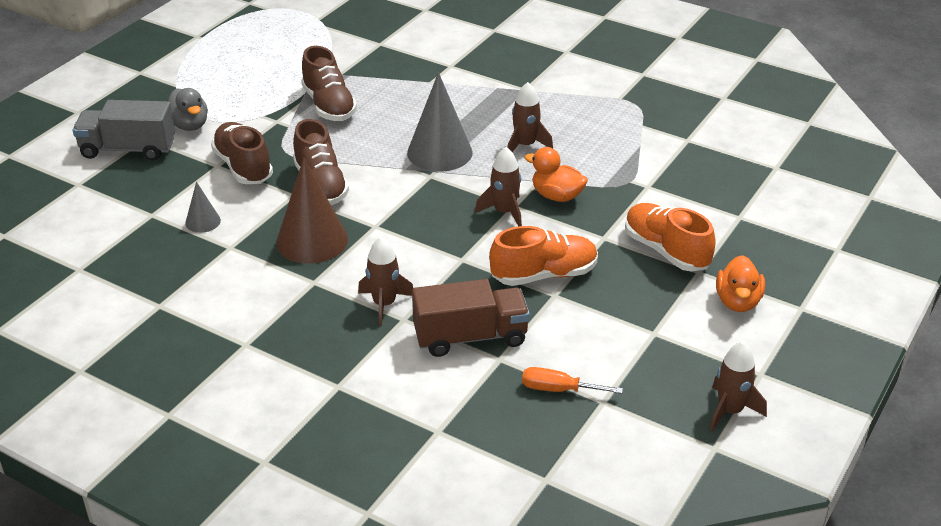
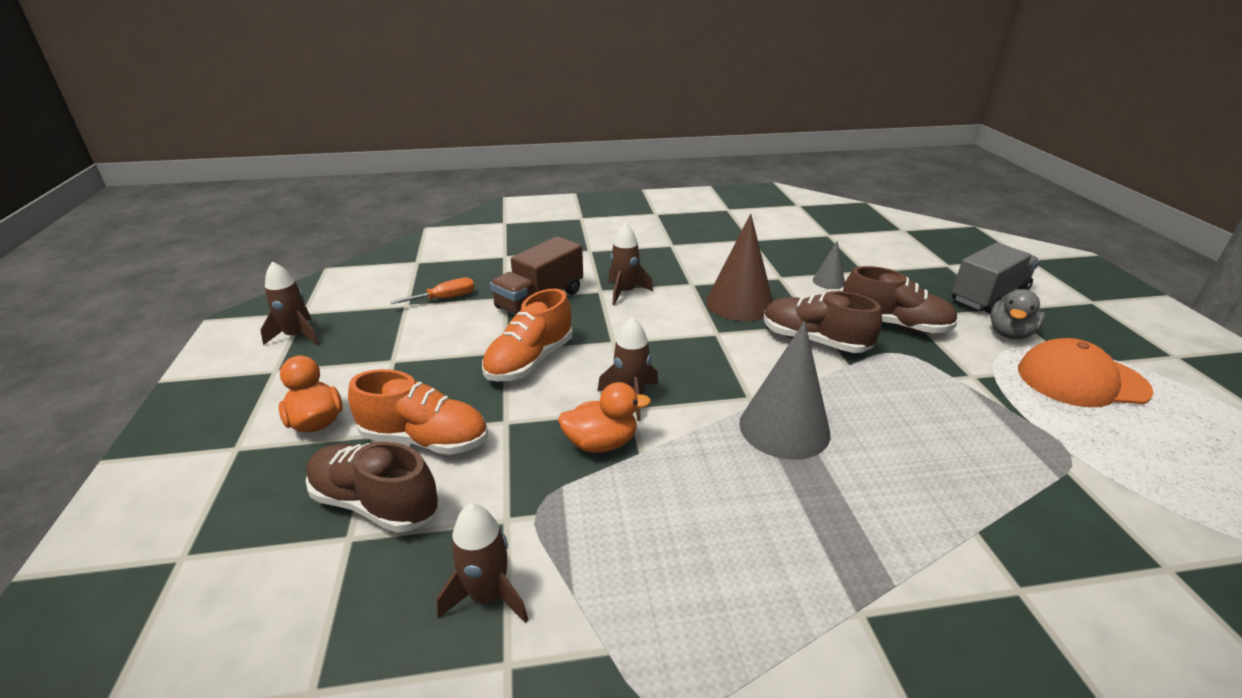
camera: 140 degrees right, 5 degrees down
grey duck [168,88,208,131] -> grey duck turned 75 degrees counterclockwise [990,289,1045,339]
brown shoe [301,46,357,121] -> brown shoe moved to [305,441,439,533]
brown rocket [507,82,553,152] -> brown rocket moved to [436,503,529,623]
none -> orange cap [1018,338,1154,407]

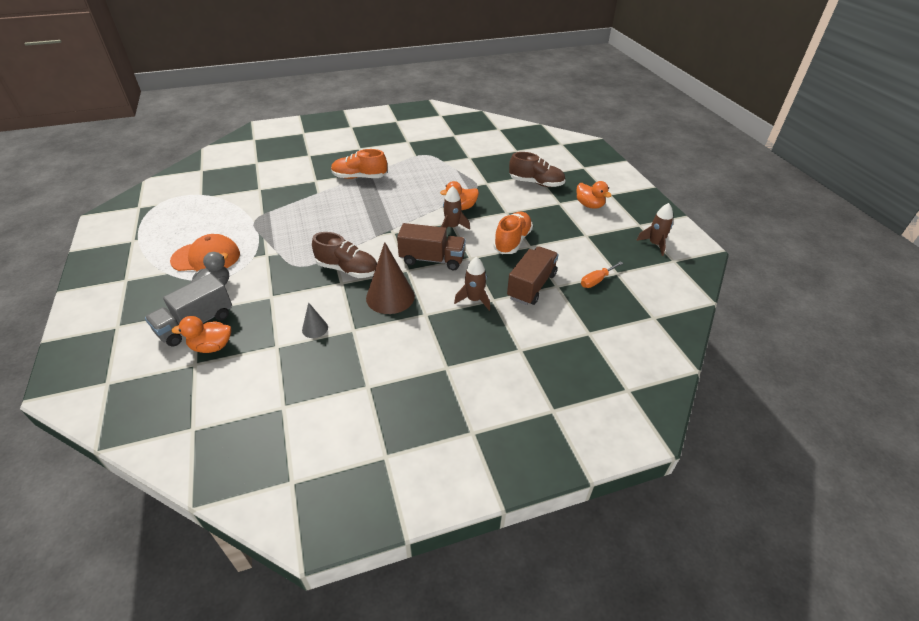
camera: 170 degrees right, 10 degrees up
orange shoe [348,369,488,455] -> orange shoe moved to [331,149,387,179]
brown rocket [436,503,529,623] -> none
grey cone [739,321,830,460] -> none
brown shoe [843,266,958,333] -> none
none -> orange duck [172,316,231,353]
none -> brown truck [397,223,466,270]

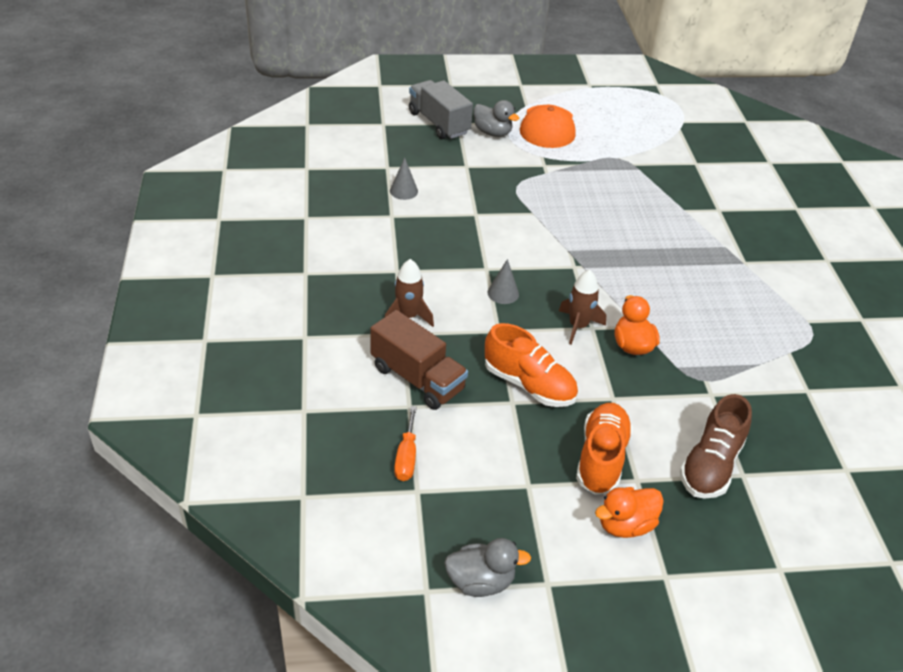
camera: 100 degrees right, 0 degrees up
orange duck [172,316,231,353] -> none
brown shoe [312,232,377,278] -> none
orange shoe [331,149,387,179] -> orange shoe moved to [576,403,633,495]
brown cone [366,242,415,314] -> none
brown truck [397,223,466,270] -> grey cone [487,259,519,304]
orange screwdriver [581,261,623,288] -> orange screwdriver turned 150 degrees counterclockwise [394,406,417,481]
brown rocket [636,203,673,256] -> grey duck [444,538,531,597]

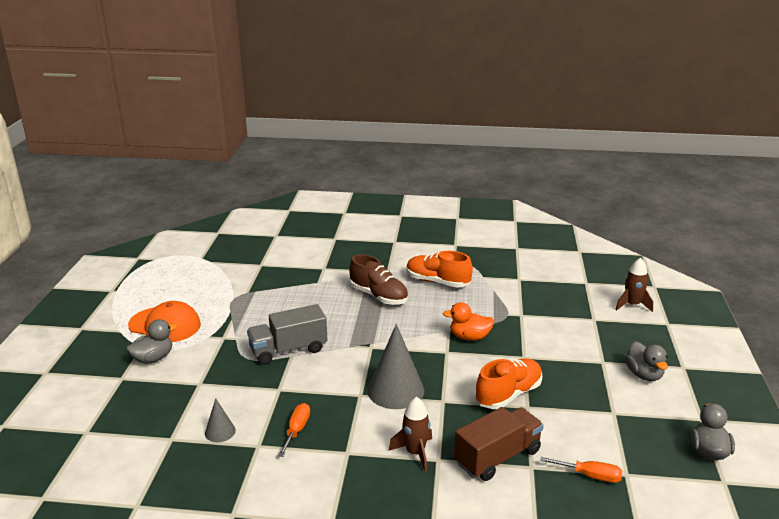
camera: 75 degrees left, 15 degrees down
grey truck [409,80,473,139] -> grey truck moved to [247,304,327,365]
grey cone [487,259,519,304] -> grey cone [368,324,424,409], size x2.01
brown rocket [559,270,606,345] -> brown rocket moved to [615,258,653,312]
orange shoe [576,403,633,495] -> orange shoe moved to [407,251,473,288]
orange duck [595,487,664,538] -> grey duck [625,341,668,381]
brown shoe [680,394,752,499] -> brown shoe moved to [349,254,408,305]
none -> orange screwdriver [278,403,310,457]

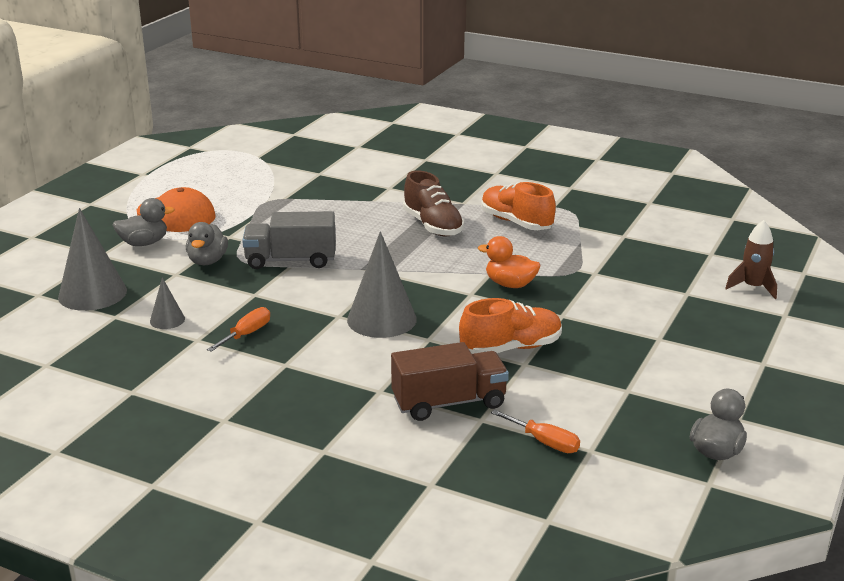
camera: 20 degrees right, 0 degrees up
brown rocket [389,397,432,471] -> none
grey duck [625,341,668,381] -> grey duck moved to [186,222,228,265]
none -> grey cone [58,208,127,311]

